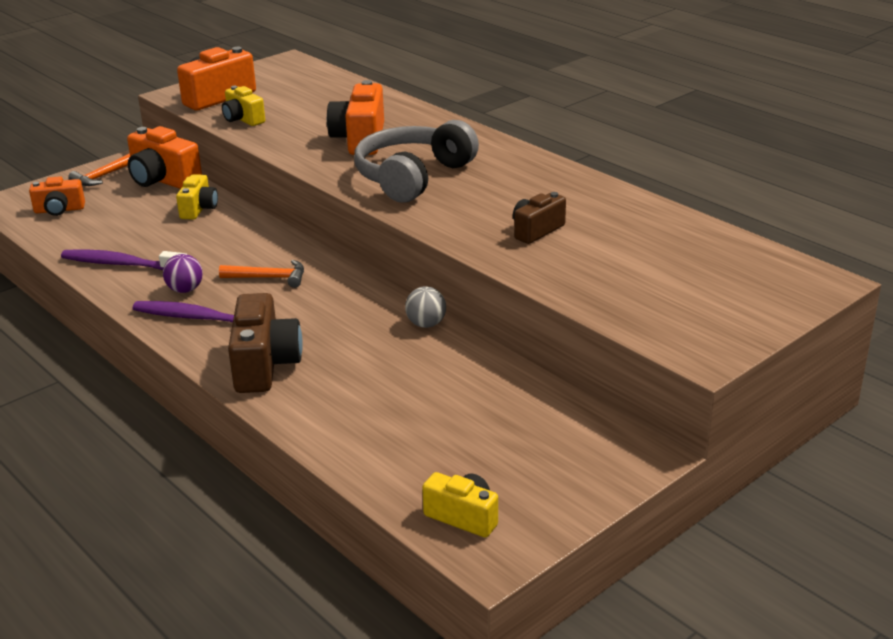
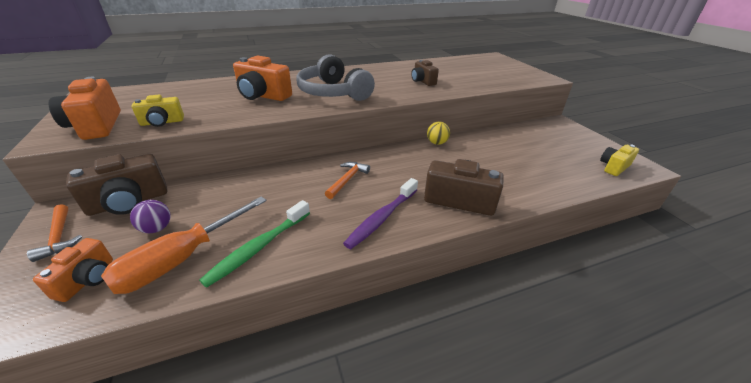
camera: 70 degrees left, 5 degrees up
purple toothbrush [61,249,186,270] -> green toothbrush [199,200,310,288]
orange camera [127,126,202,189] -> brown camera [66,154,167,216]
purple ball [163,254,203,293] -> purple ball moved to [130,200,171,233]
yellow camera [176,174,218,220] -> none
grey ball [405,286,446,328] -> yellow ball [427,121,450,145]
none -> orange screwdriver [101,196,267,294]

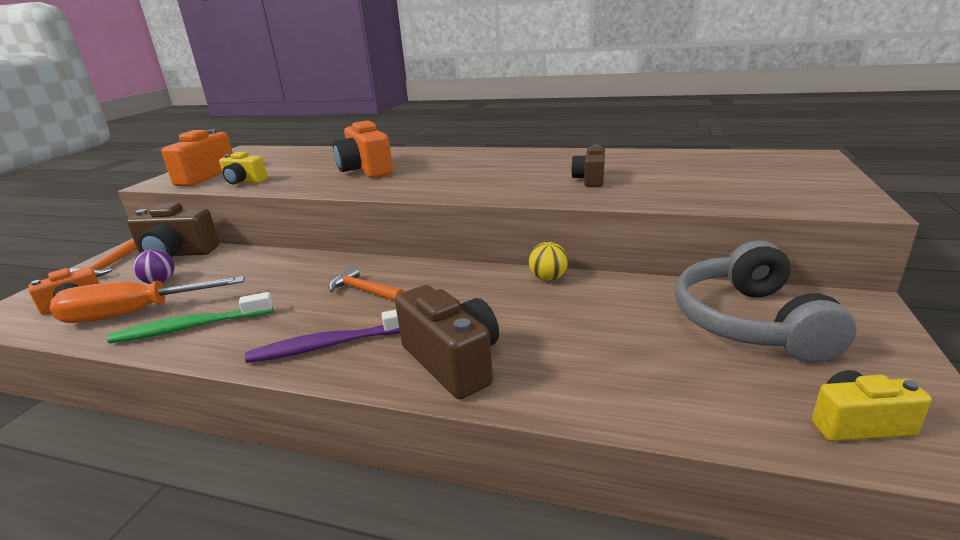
camera: 40 degrees right, 10 degrees down
grey headphones [296,54,375,101] -> grey headphones moved to [675,240,857,363]
orange hammer [325,162,370,199] -> orange hammer turned 120 degrees counterclockwise [329,266,404,301]

